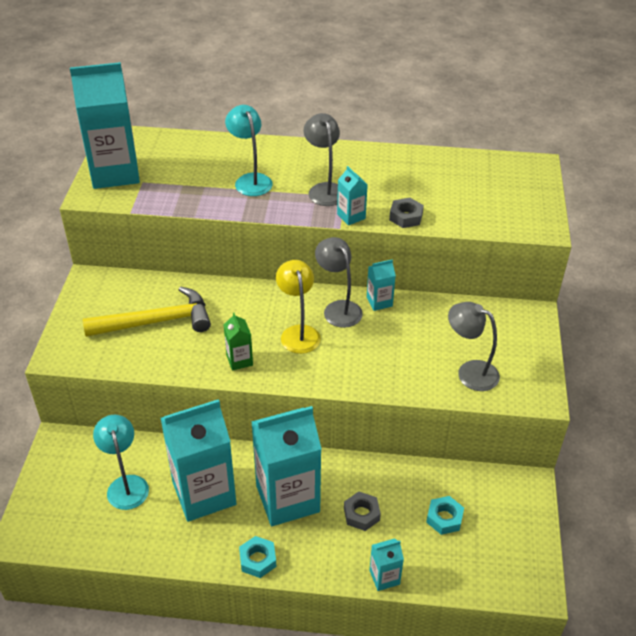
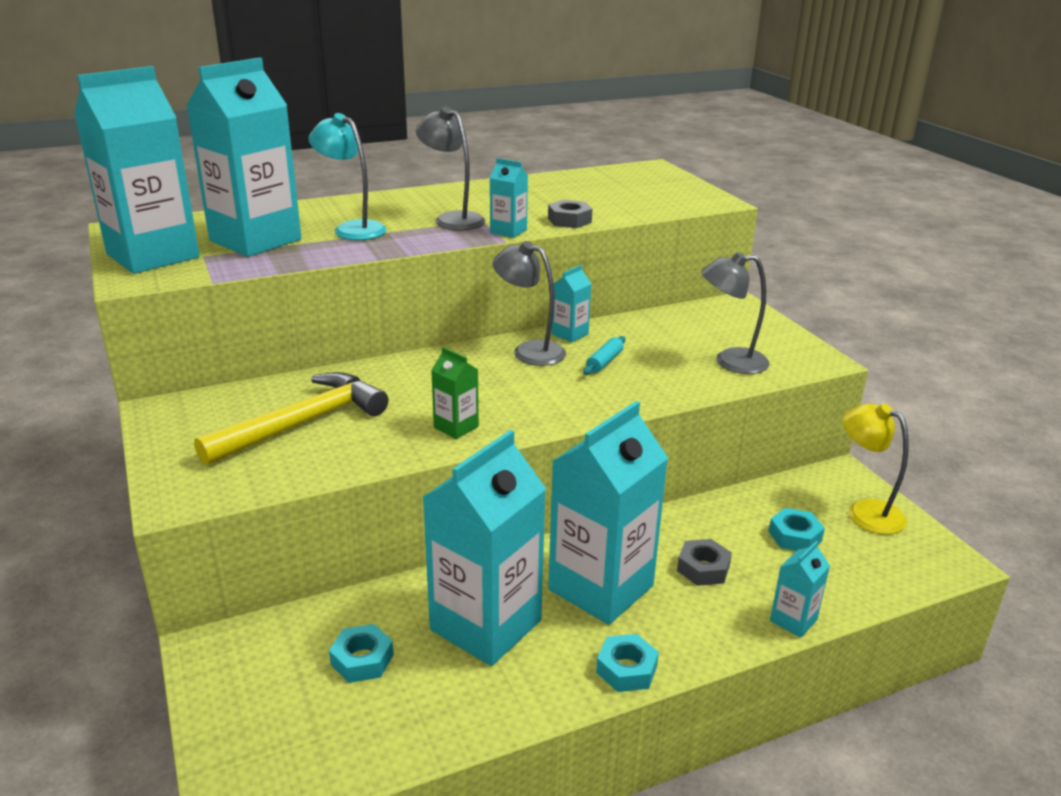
camera: 30 degrees left, 15 degrees down
turquoise lamp [93,415,149,510] -> turquoise nut [329,624,394,683]
yellow lamp [276,260,321,354] -> yellow lamp moved to [843,404,909,535]
none -> turquoise carton [186,57,302,257]
none -> turquoise rolling pin [583,336,626,375]

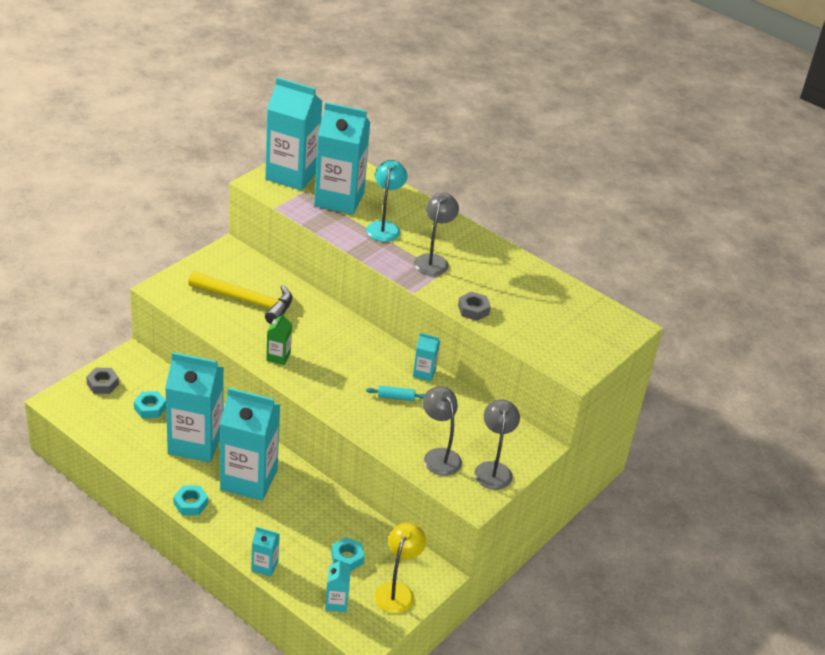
camera: 60 degrees right, 10 degrees up
turquoise carton [490,158,528,238] -> turquoise carton moved to [325,558,351,612]
grey lamp [493,241,566,366] -> grey lamp moved to [474,400,520,490]
grey nut [677,539,732,586] -> grey nut moved to [86,368,119,394]

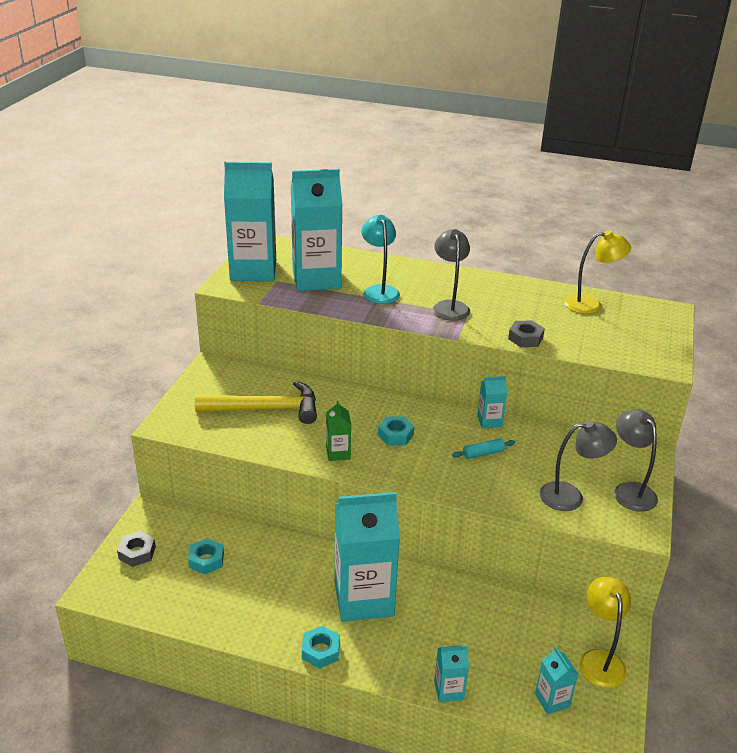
camera: 20 degrees left, 5 degrees down
turquoise carton [165,352,224,463] -> none
turquoise nut [331,537,364,571] -> turquoise nut moved to [378,416,414,445]
grey lamp [423,387,462,476] -> grey lamp turned 135 degrees clockwise [540,420,617,511]
none -> yellow lamp [564,230,631,314]

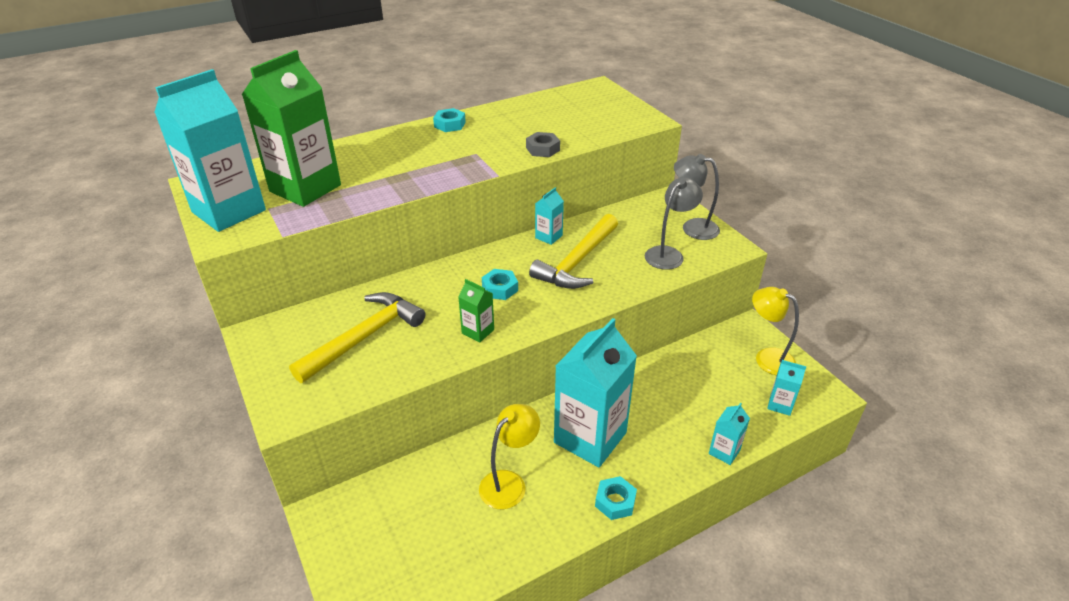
camera: 45 degrees left, 5 degrees up
grey nut [117,531,156,567] -> none
turquoise nut [188,538,224,574] -> turquoise nut moved to [433,108,466,132]
turquoise carton [291,169,342,291] -> green carton [242,50,341,207]
turquoise lamp [361,215,400,304] -> none
grey lamp [433,229,470,321] -> none
turquoise rolling pin [452,439,515,459] -> yellow hammer [529,214,618,289]
yellow lamp [564,230,631,314] -> yellow lamp moved to [479,404,540,509]

